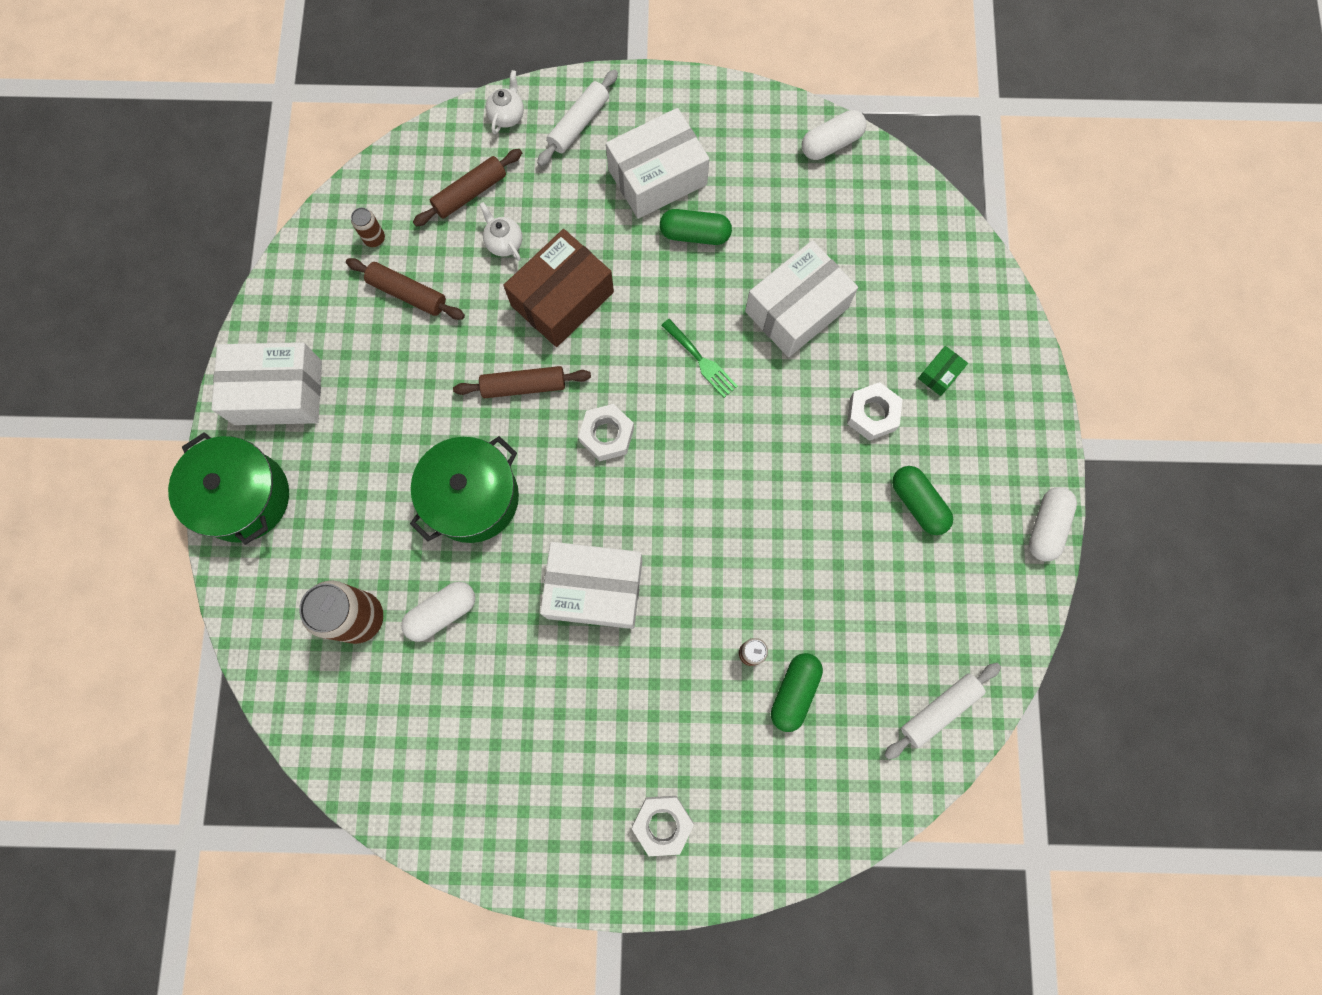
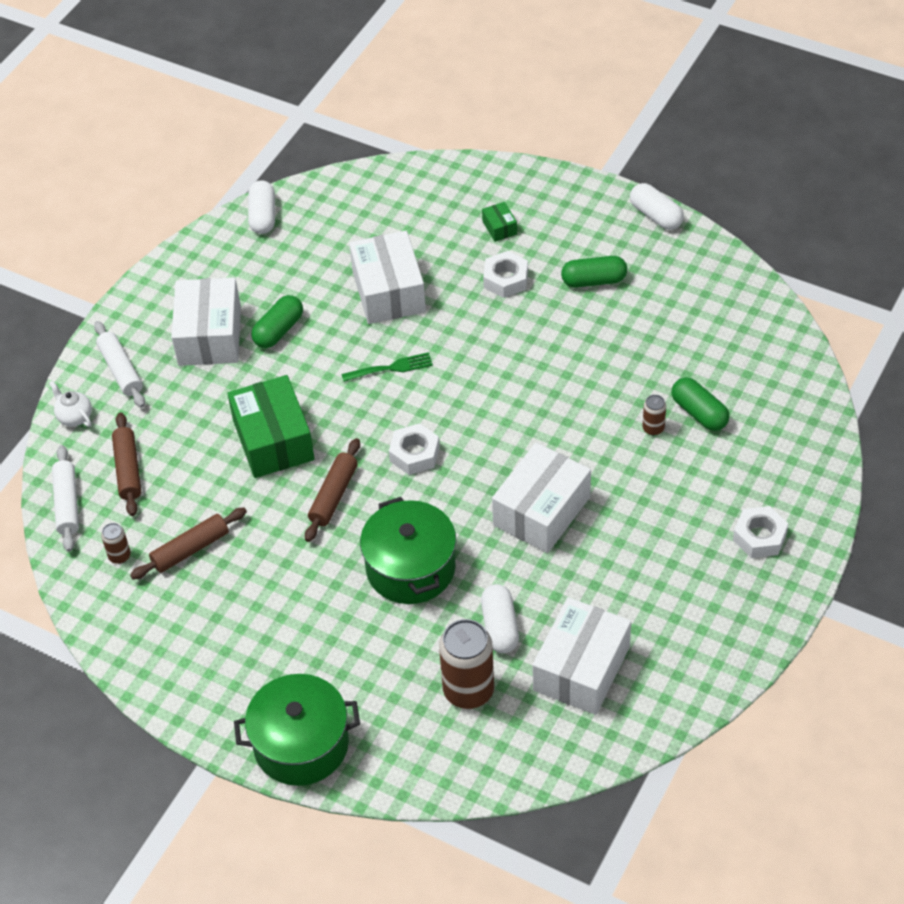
camera: 60 degrees left, 25 degrees down
white box [211,342,322,425] -> white box moved to [533,597,631,715]
white teapot [479,202,522,261] -> none
brown box [503,229,614,347] -> green box [227,375,315,478]
white rolling pin [884,663,1001,760] -> white rolling pin moved to [52,445,79,552]

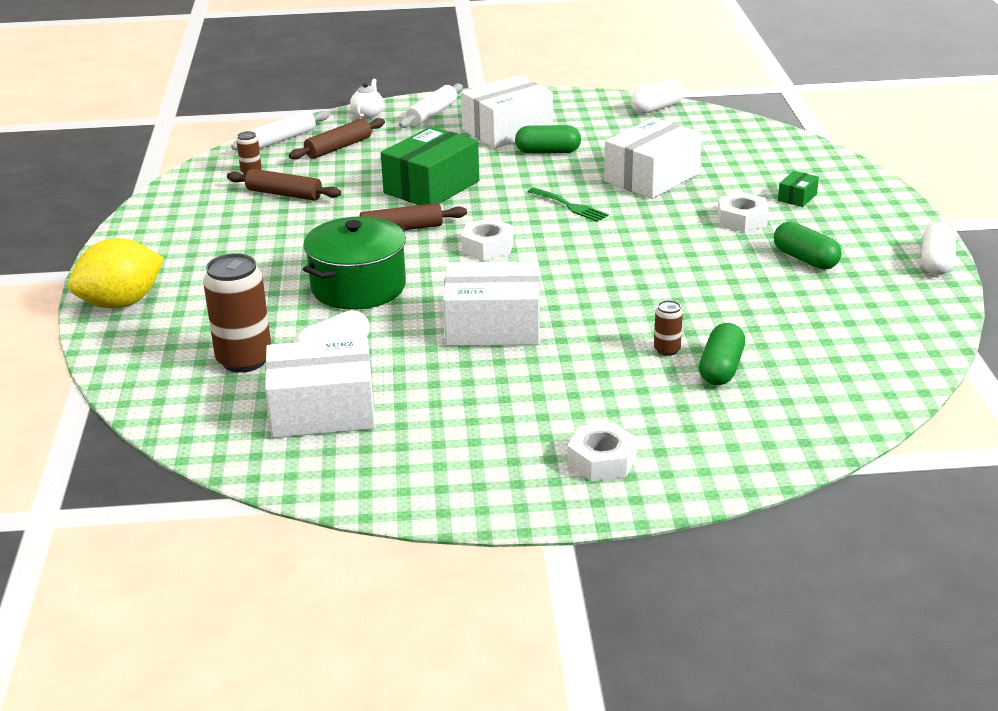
camera: 55 degrees right, 20 degrees down
green pot [234,674,360,786] -> yellow lemon [68,238,164,308]

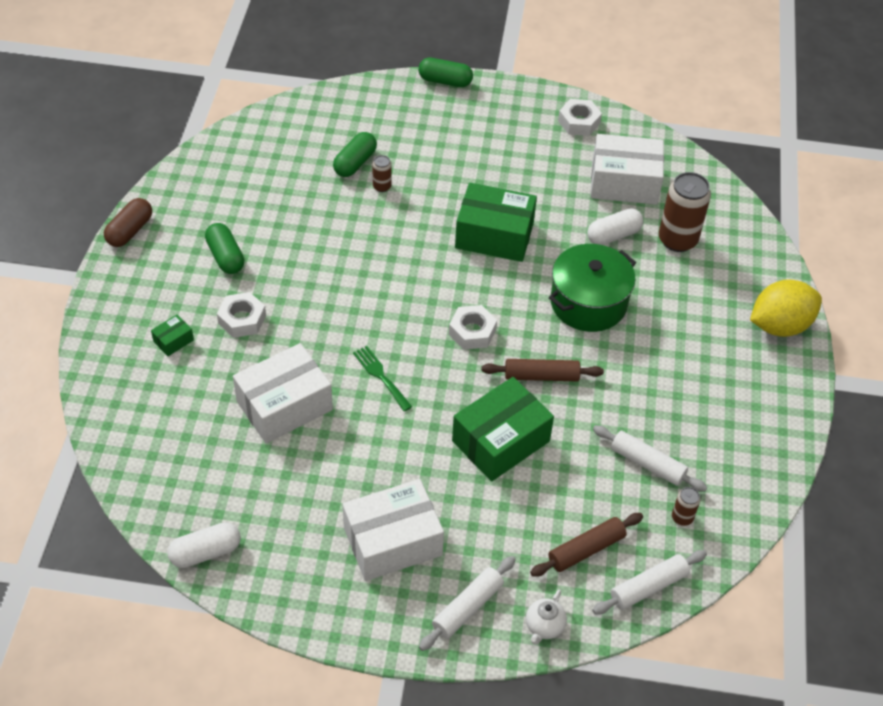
camera: 170 degrees left, 20 degrees up
brown rolling pin [227,169,341,200] -> white rolling pin [593,425,707,492]
white box [443,261,540,346] -> green box [455,183,537,262]
green capsule [515,125,581,154] -> green capsule moved to [418,58,473,87]
white nut [567,422,637,481] -> white nut moved to [558,99,602,136]
white capsule [922,222,956,275] -> brown capsule [104,198,152,247]

